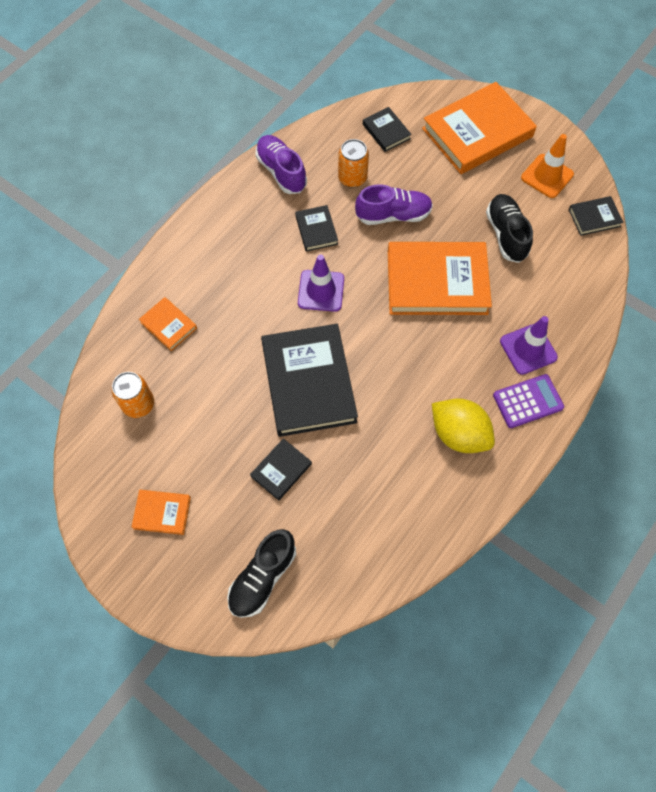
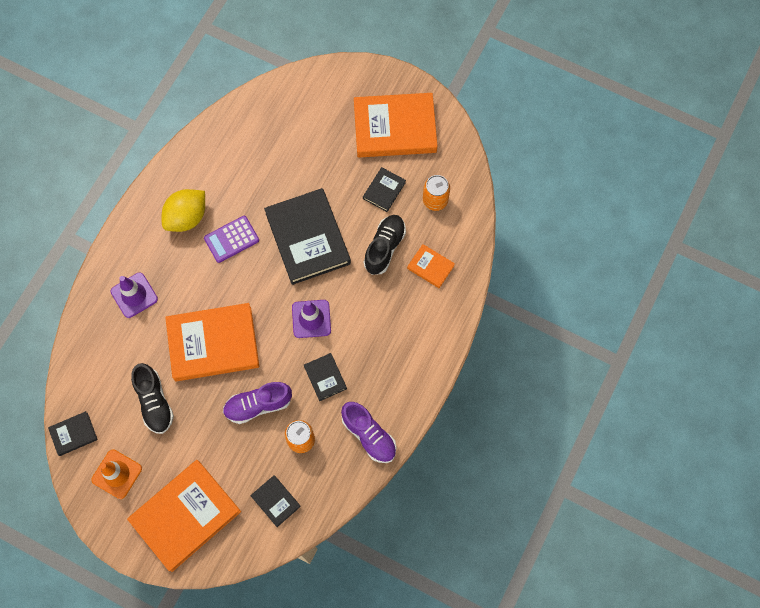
camera: 170 degrees right, 5 degrees up
orange book [131,490,191,535] -> orange book [354,93,437,158], size x2.16
black shoe [227,529,296,618] -> black shoe moved to [364,215,406,275]
black book [250,438,312,501] -> black book moved to [363,167,406,212]
yellow lemon [432,399,495,453] -> yellow lemon turned 75 degrees counterclockwise [162,189,205,232]
purple calculator [493,374,564,428] -> purple calculator moved to [204,216,259,263]

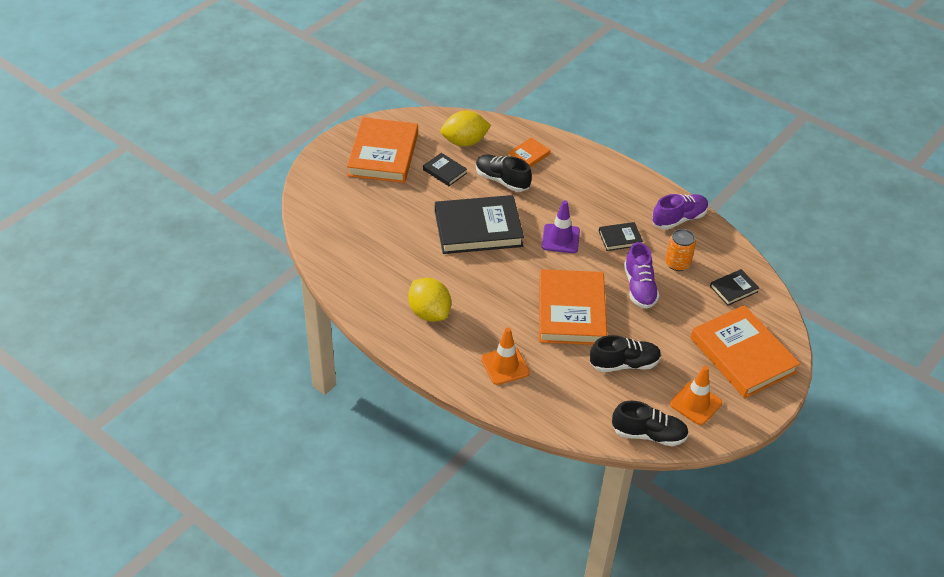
camera: 80 degrees left, 25 degrees down
black book [48,411,98,456] -> black shoe [612,401,689,446]
purple traffic cone [111,272,158,318] -> orange traffic cone [481,328,530,385]
purple calculator [204,216,259,263] -> none
orange can [423,175,450,211] -> yellow lemon [440,111,491,147]

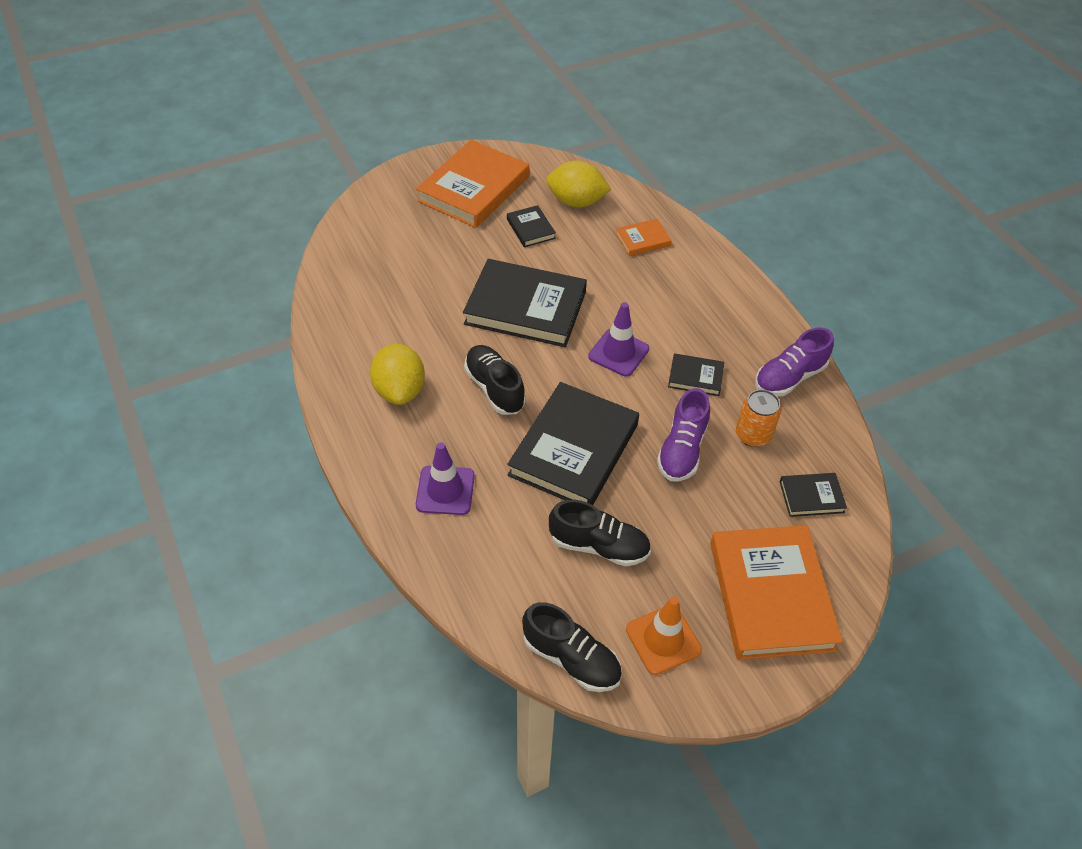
camera: 25 degrees right, 5 degrees up
black shoe [476,154,532,192] -> black shoe moved to [464,345,526,415]
orange traffic cone [481,328,530,385] -> purple traffic cone [416,442,475,515]
orange book [539,269,607,345] -> black book [507,382,639,505]
purple shoe [652,194,709,230] -> purple shoe turned 150 degrees clockwise [755,327,834,396]

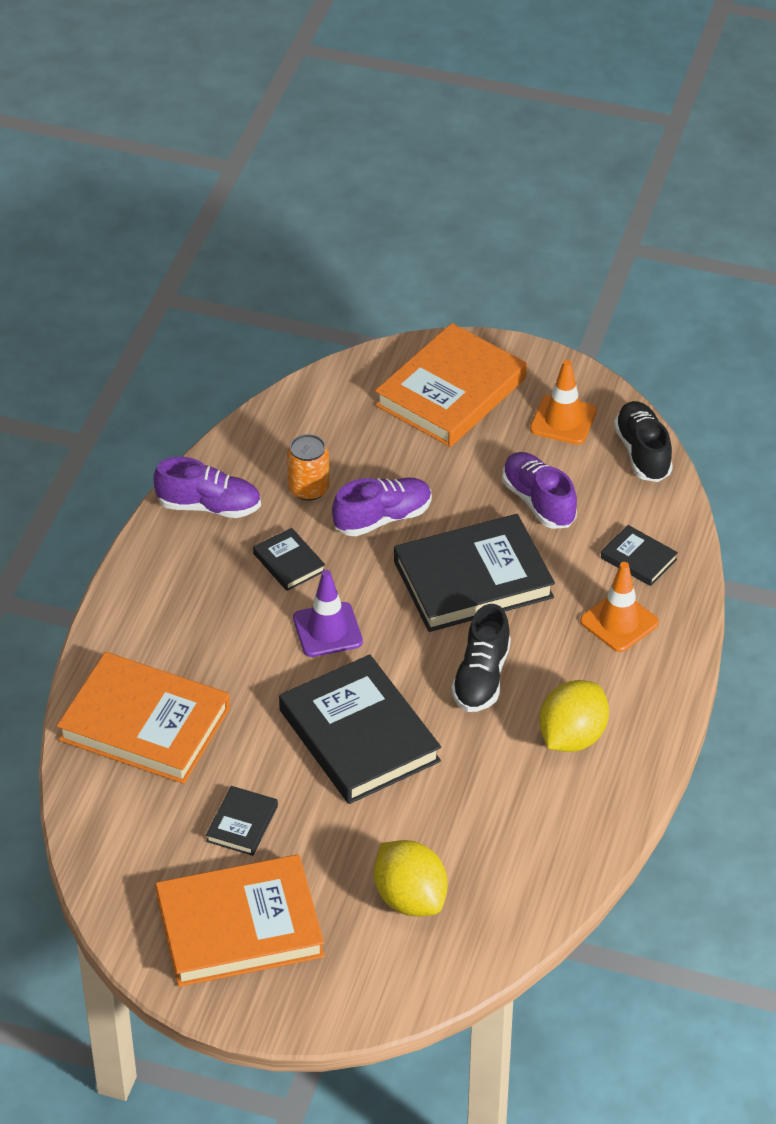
camera: 135 degrees left, 5 degrees down
purple traffic cone [416,442,475,515] -> orange traffic cone [580,562,659,652]
yellow lemon [546,161,611,207] -> yellow lemon moved to [374,840,448,916]
black shoe [549,500,651,566] -> purple shoe [502,452,577,529]
orange book [616,219,671,256] -> orange book [57,652,230,784], size x2.16
black book [780,473,847,517] -> black book moved to [601,525,678,586]

